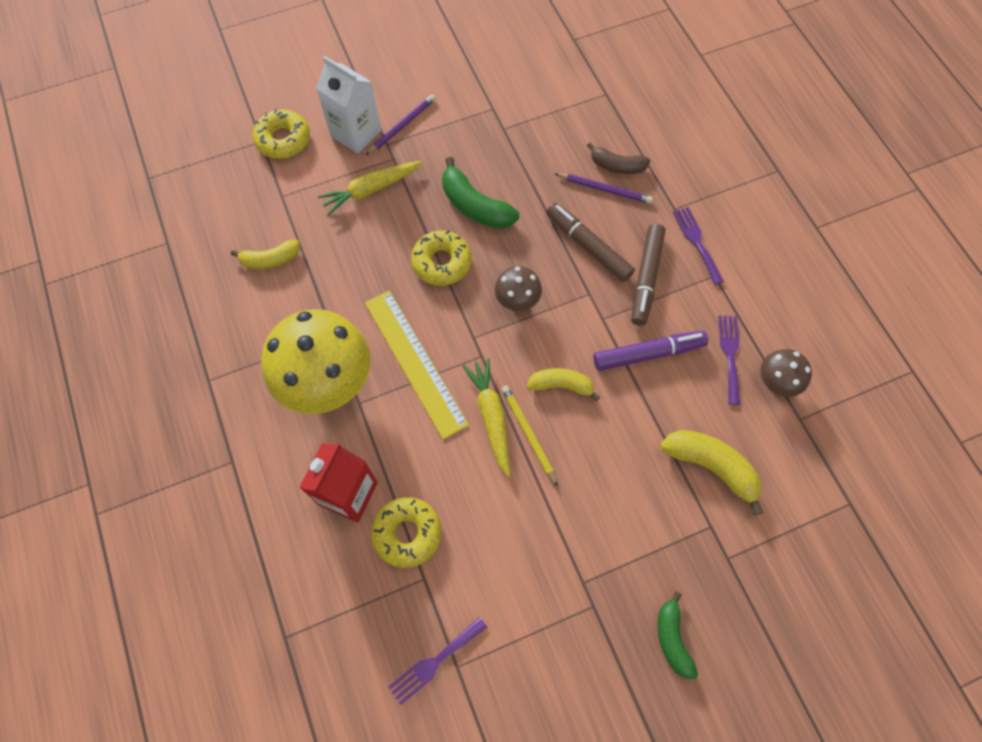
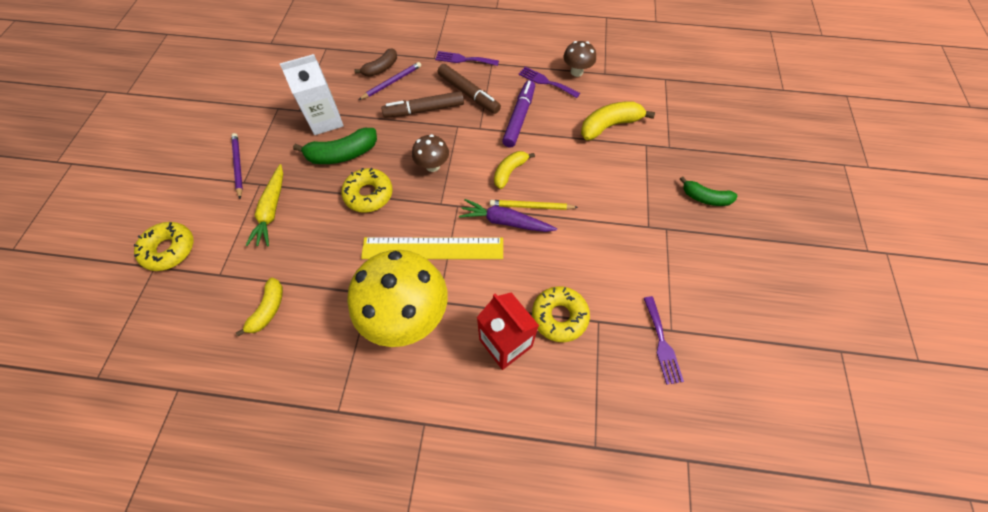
camera: 60 degrees left, 5 degrees down
white carton [316,56,381,154] -> white carton moved to [279,54,344,135]
yellow carrot [463,358,510,477] -> purple carrot [459,199,557,232]

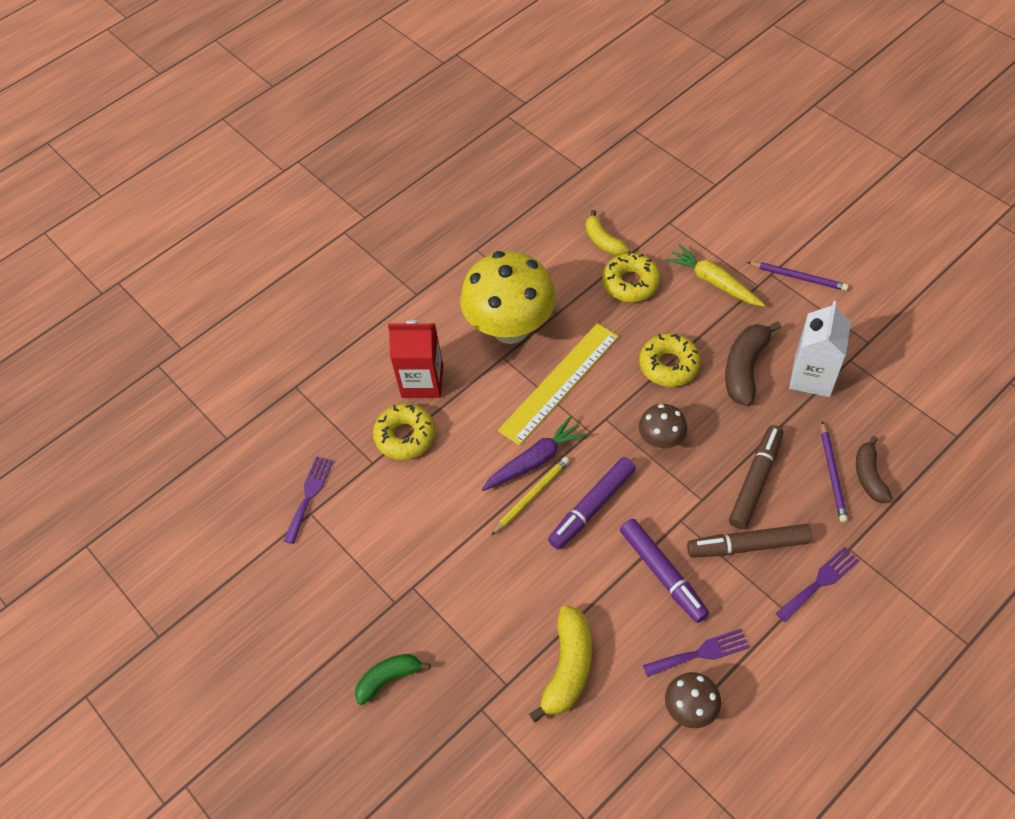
camera: 135 degrees right, 5 degrees down
yellow donut [133,222,193,271] -> yellow donut moved to [602,251,661,302]
green banana [293,128,377,164] -> brown banana [725,321,781,406]
yellow banana [494,151,535,189] -> purple marker [548,457,636,549]
purple fork [644,296,684,385] -> purple fork turned 75 degrees clockwise [284,457,333,544]

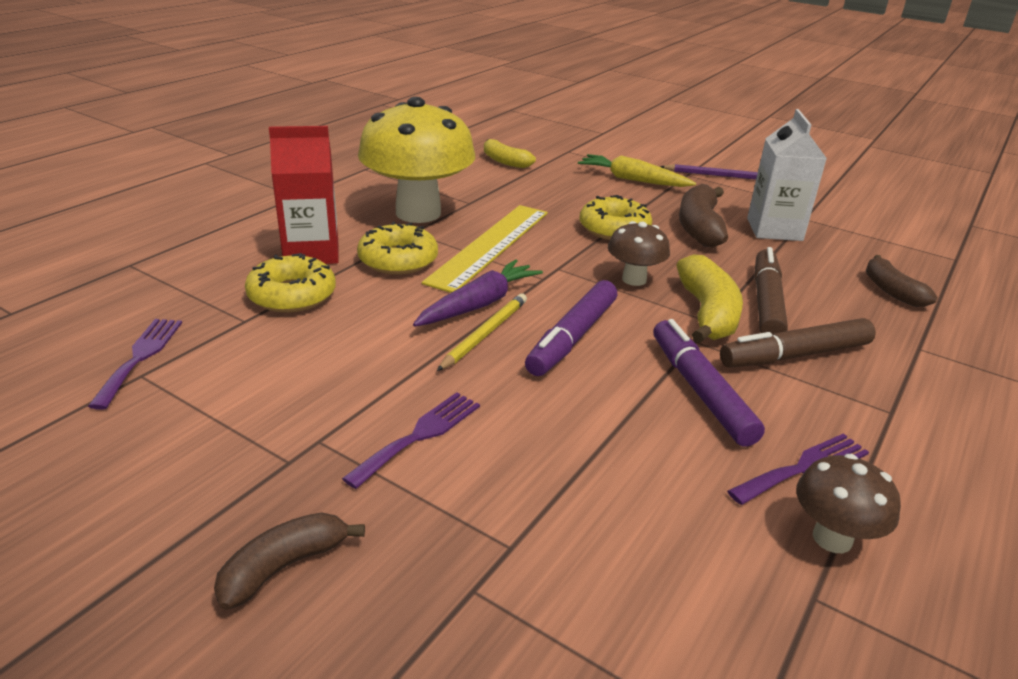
camera: 20 degrees left, 25 degrees down
green banana [355,654,430,705] -> brown banana [214,512,365,610]
yellow banana [529,605,592,723] -> yellow banana moved to [677,254,743,343]
yellow donut [602,251,661,302] -> yellow donut moved to [357,222,438,275]
purple marker [620,519,709,623] -> purple marker turned 150 degrees counterclockwise [653,319,765,447]
purple fork [776,547,859,622] -> purple fork moved to [342,392,480,489]
purple pencil [821,421,848,523] -> none

